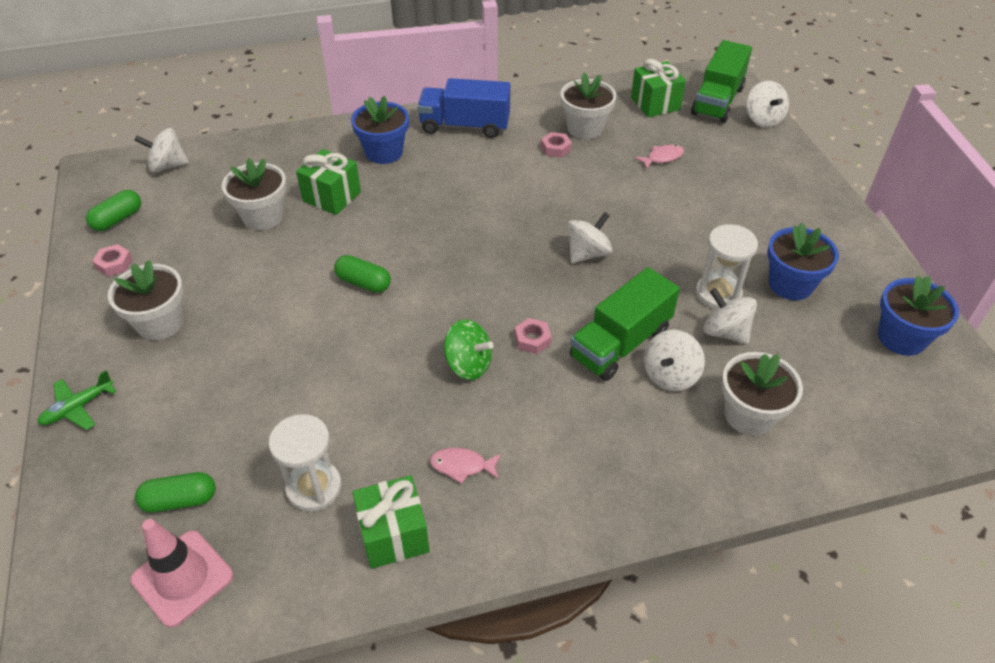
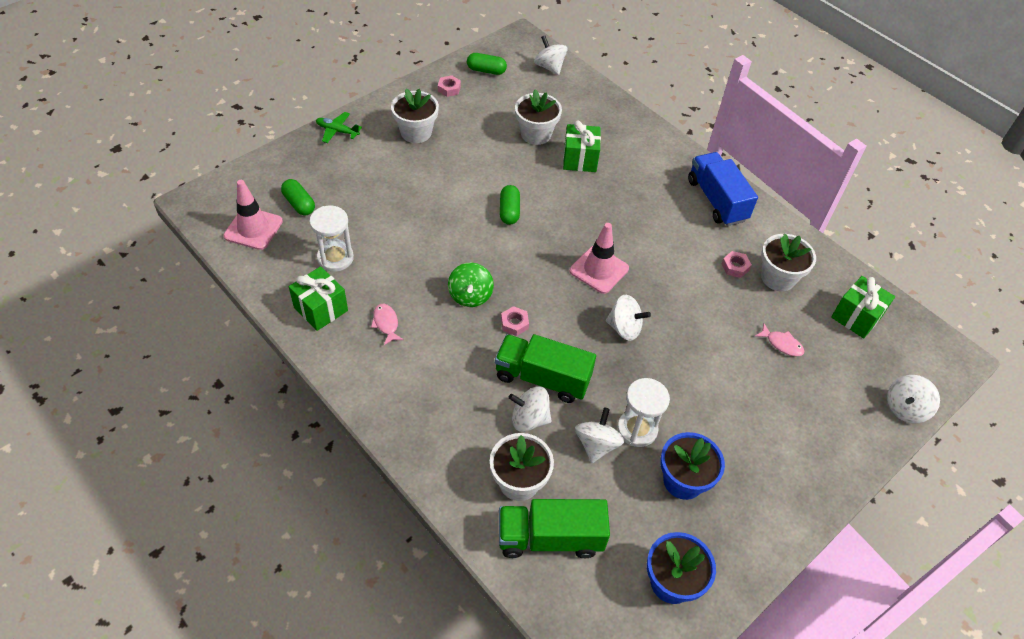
camera: 60 degrees right, 5 degrees up
blue flower pot [351,96,409,164] -> none
green truck [691,40,752,123] -> green truck moved to [499,499,610,558]
none -> pink traffic cone [570,223,629,294]

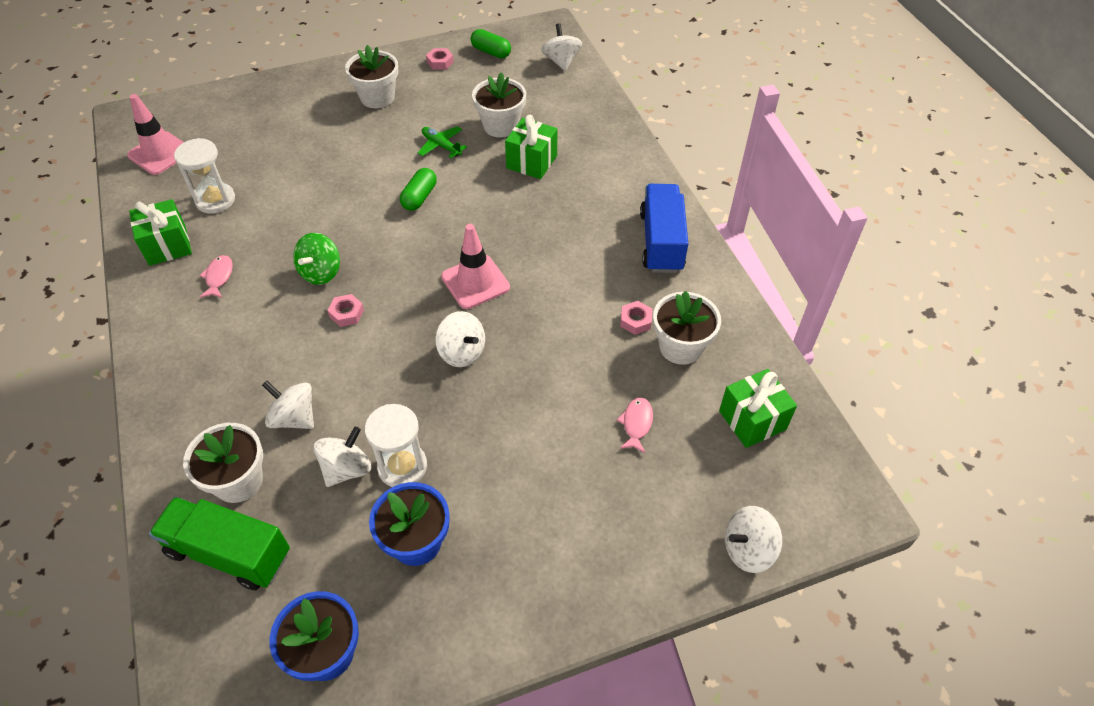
camera: 25 degrees right, 0 degrees up
green capsule [281,179,315,216] -> none
green plane [316,112,362,143] -> green plane moved to [418,126,467,158]
green truck [495,334,596,403] -> none
pink fish [755,323,804,356] -> pink fish turned 135 degrees counterclockwise [617,398,653,453]

